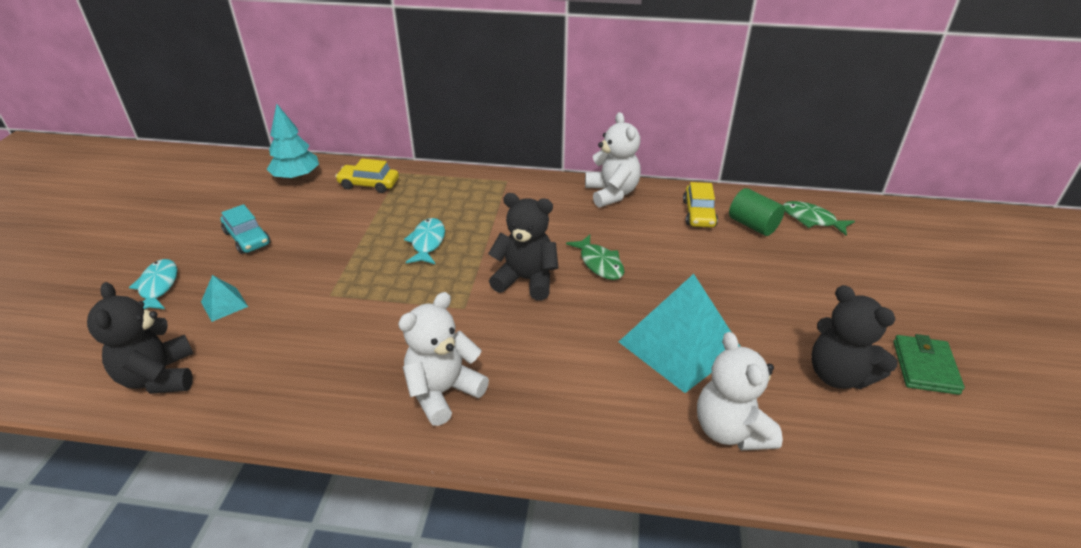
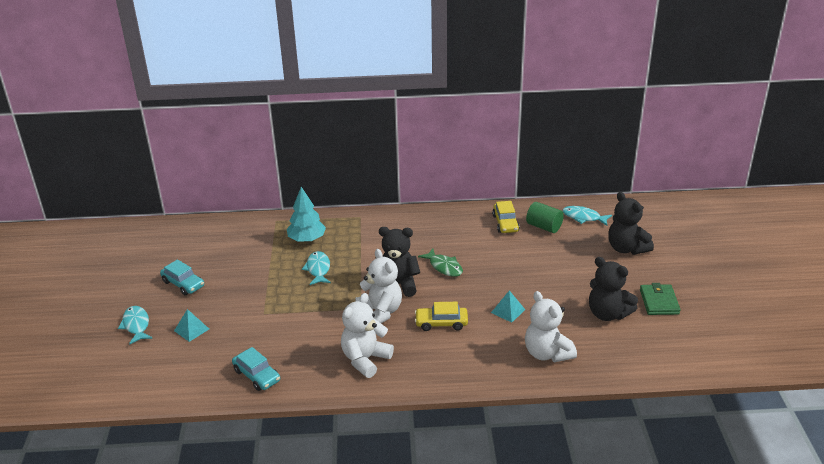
camera: 10 degrees left, 5 degrees down
black teddy bear [87,282,194,394] -> black teddy bear moved to [608,192,654,255]
turquoise tree [267,104,319,180] -> turquoise tree moved to [287,187,326,242]
yellow car [335,158,399,193] -> yellow car moved to [415,302,468,331]
white teddy bear [585,112,641,207] -> white teddy bear moved to [355,249,402,323]
turquoise pyramid [619,274,741,393] -> turquoise pyramid [491,290,525,323], size x0.44
green fish [783,201,855,236] -> turquoise fish [562,206,612,226]
none -> turquoise car [232,347,280,391]

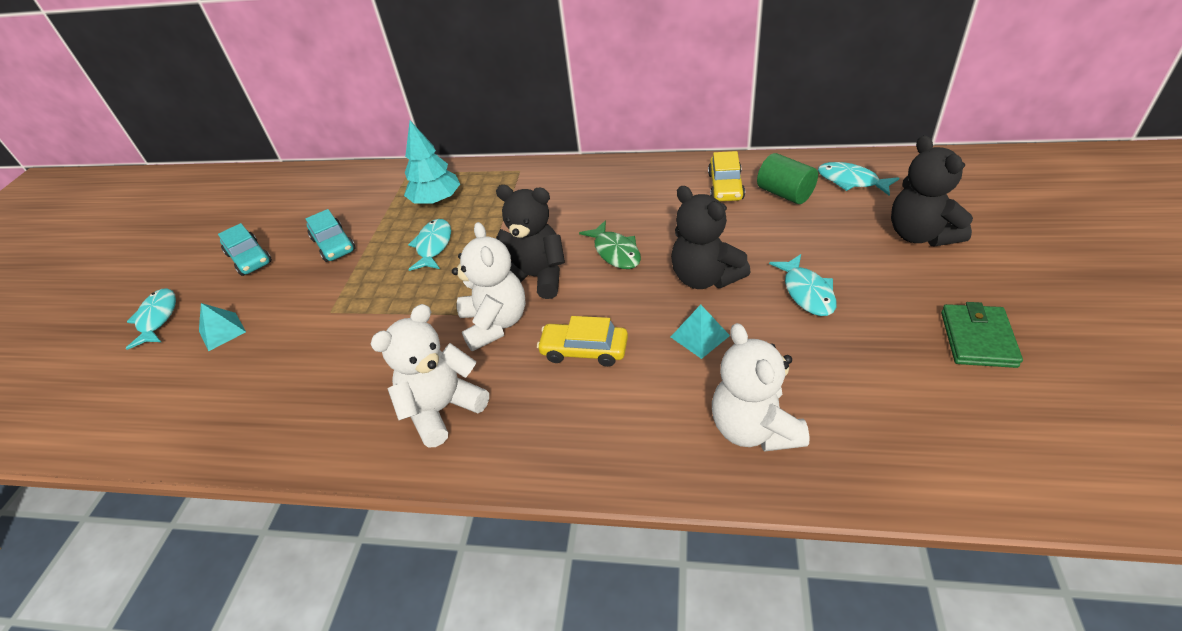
camera: 15 degrees right, 10 degrees up
turquoise car [232,347,280,391] -> turquoise car moved to [306,209,356,262]
black teddy bear [589,257,638,321] -> black teddy bear moved to [671,186,751,289]
none -> turquoise fish [769,254,837,316]

